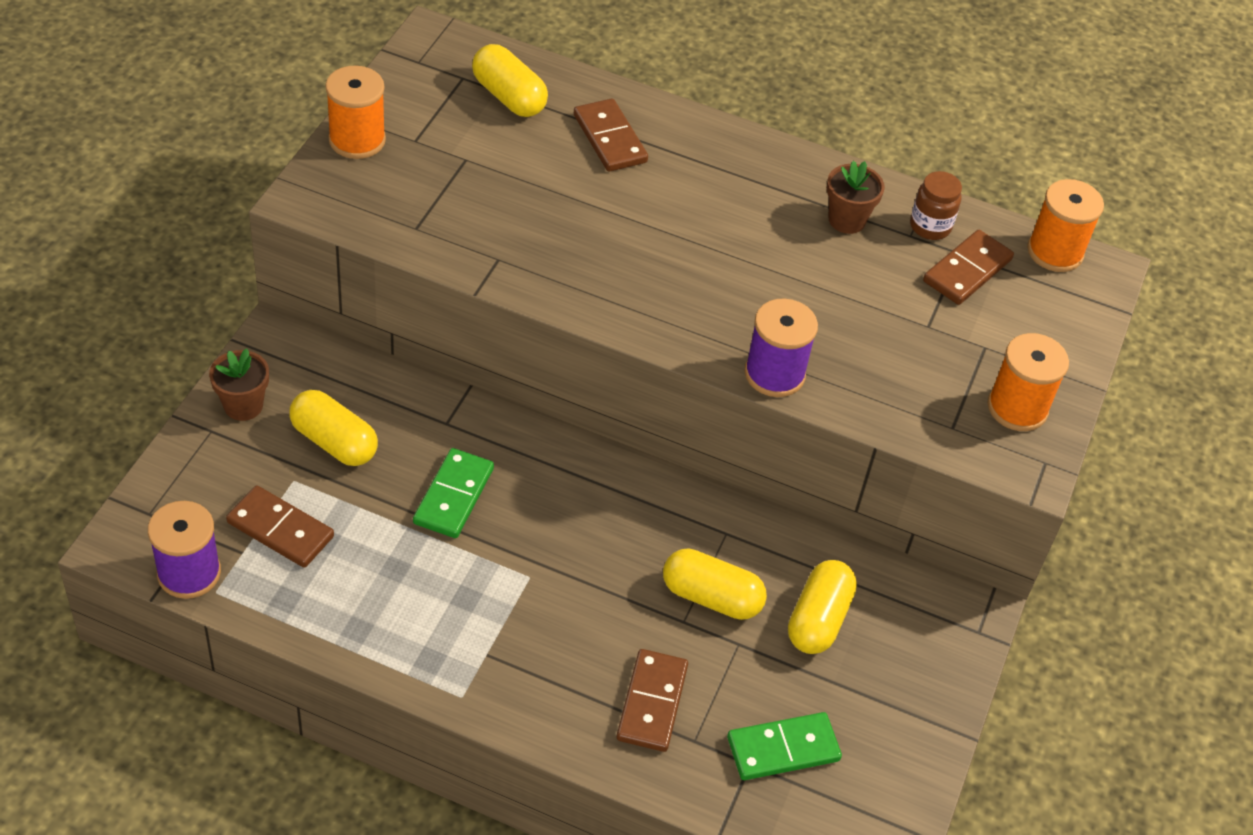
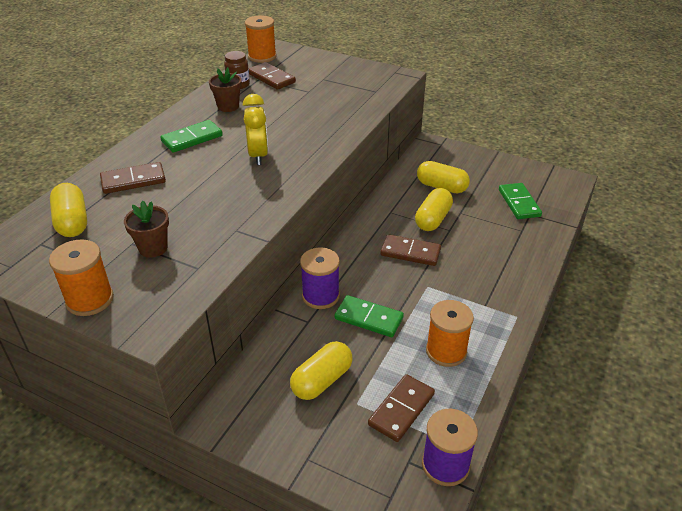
camera: 80 degrees left, 10 degrees down
brown flower pot [209,348,269,421] -> brown flower pot moved to [124,201,169,258]
yellow capsule [472,44,548,117] -> yellow capsule turned 75 degrees counterclockwise [50,183,87,237]
brown domino [617,649,688,752] -> brown domino moved to [380,234,441,266]
purple spool [745,298,818,397] -> purple spool moved to [300,247,340,309]
orange spool [988,333,1069,431] -> orange spool moved to [426,300,474,367]
none -> green domino [160,120,223,152]
none -> yellow clock [243,94,268,165]

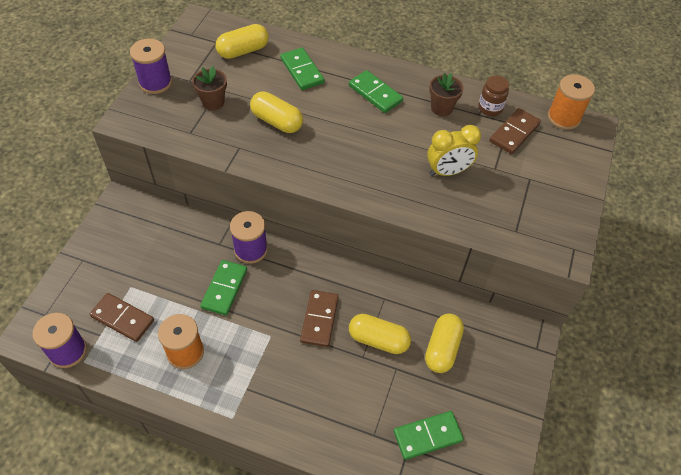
camera: 80 degrees right, 15 degrees up
orange spool [49,239,114,316] -> purple spool [130,39,172,94]
brown domino [100,162,166,194] -> green domino [280,48,325,90]
yellow clock [243,94,268,165] -> yellow clock moved to [427,125,481,176]
yellow capsule [290,341,353,400] -> yellow capsule moved to [250,91,303,133]

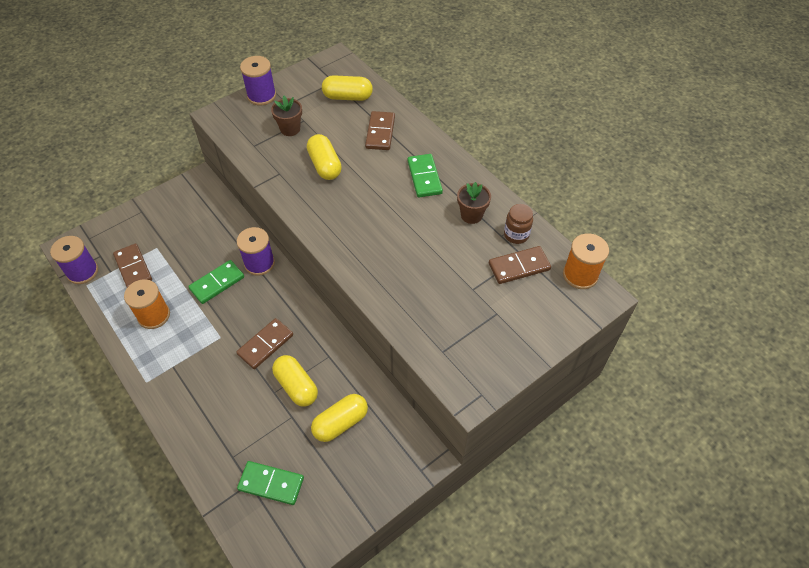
camera: 35 degrees right, 0 degrees up
green domino [280,48,325,90] -> brown domino [365,111,395,150]
yellow clock [427,125,481,176] -> none

